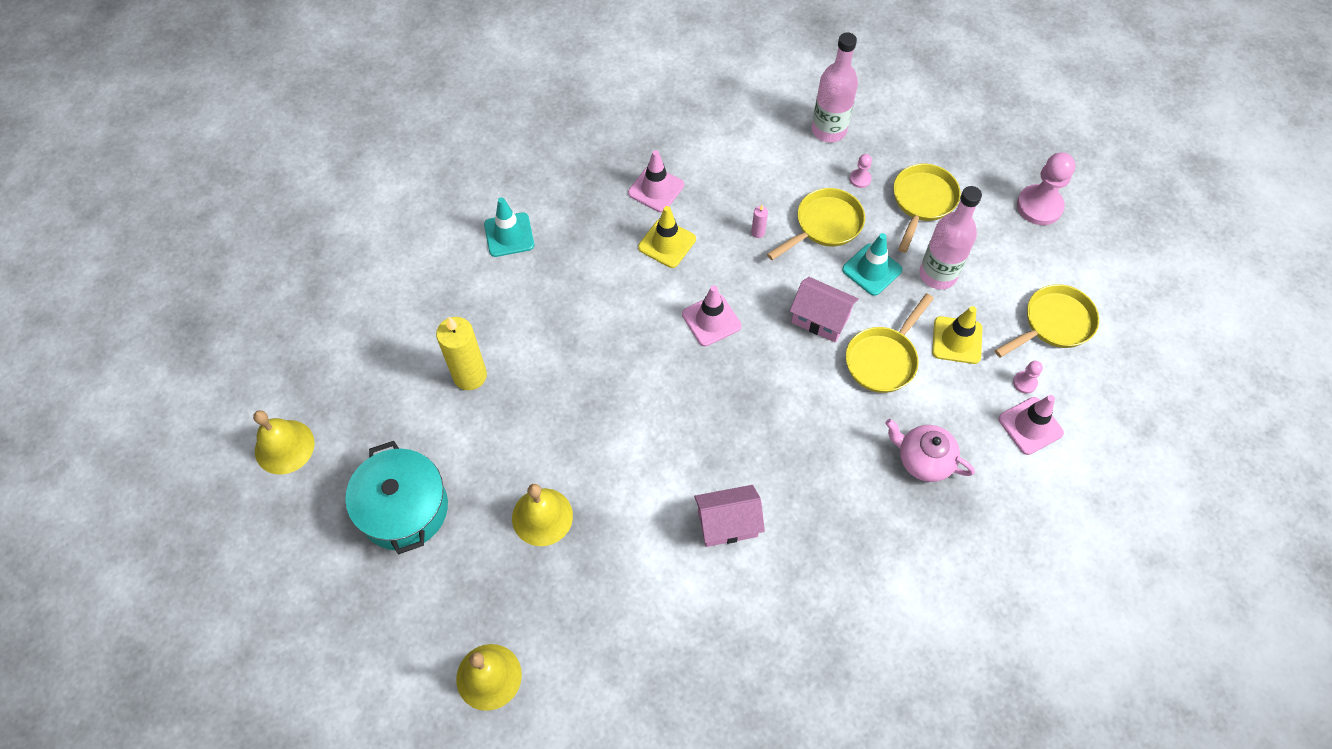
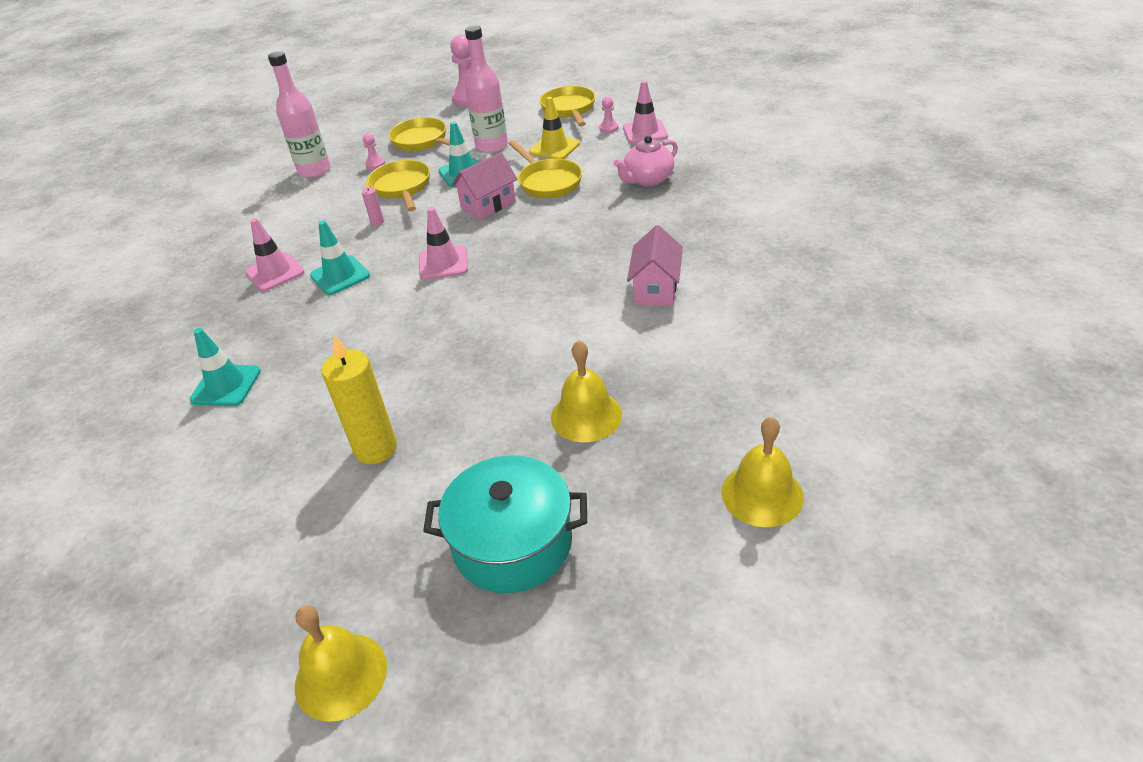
camera: 65 degrees left, 20 degrees down
yellow traffic cone [638,206,696,268] -> turquoise traffic cone [310,221,370,295]

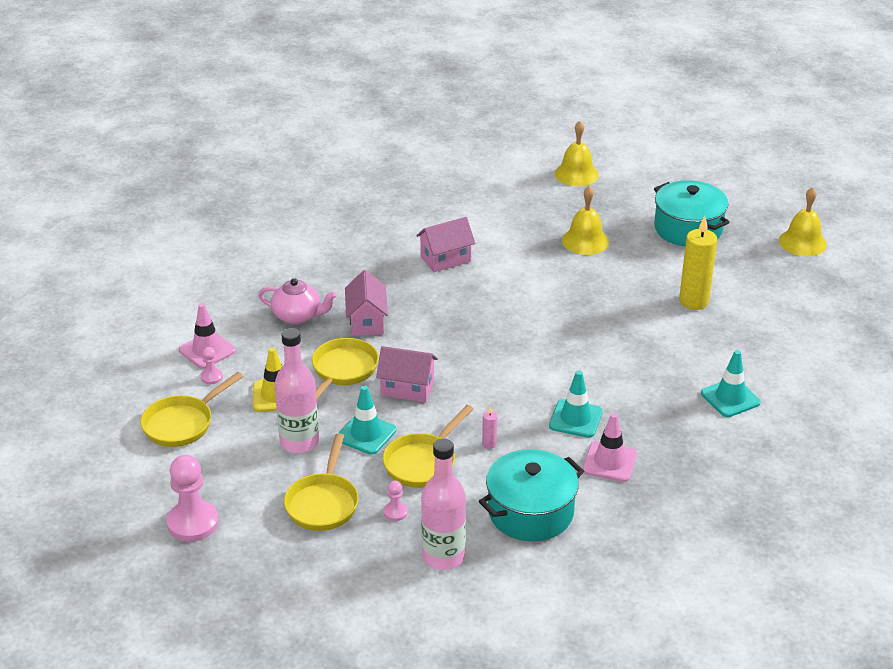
camera: 130 degrees left, 5 degrees down
pink traffic cone [419,207,468,280] -> none
none -> pink house [345,270,388,336]
none -> turquoise pot [479,449,584,541]

